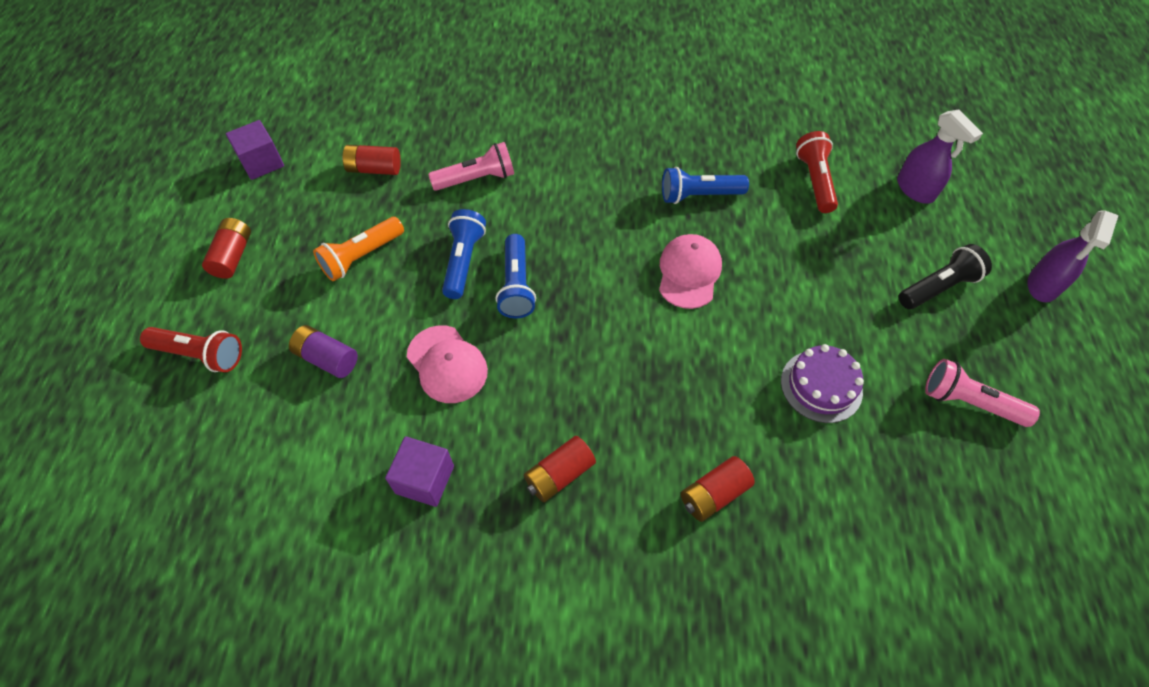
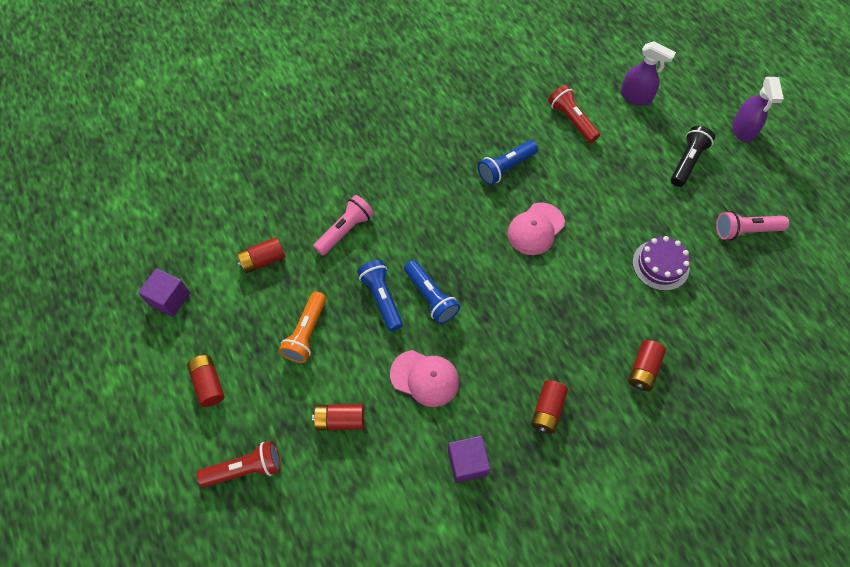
camera: 30 degrees left, 5 degrees up
purple battery [289,325,358,378] -> red battery [312,404,364,431]
pink cap [659,234,722,309] -> pink cap turned 120 degrees counterclockwise [508,202,565,255]

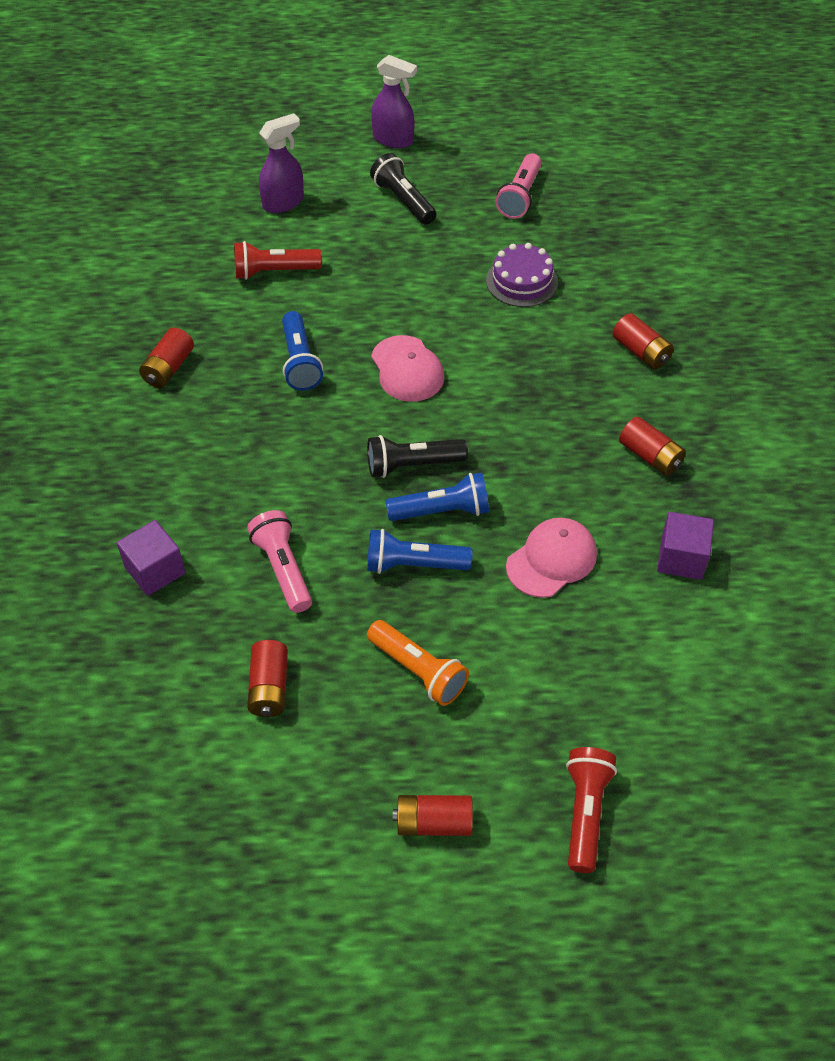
camera: 65 degrees left, 10 degrees down
purple cube [138,268,190,317] -> purple cube moved to [117,520,186,596]
red battery [312,404,364,431] -> red battery moved to [139,328,194,388]
none -> black flashlight [367,435,468,478]

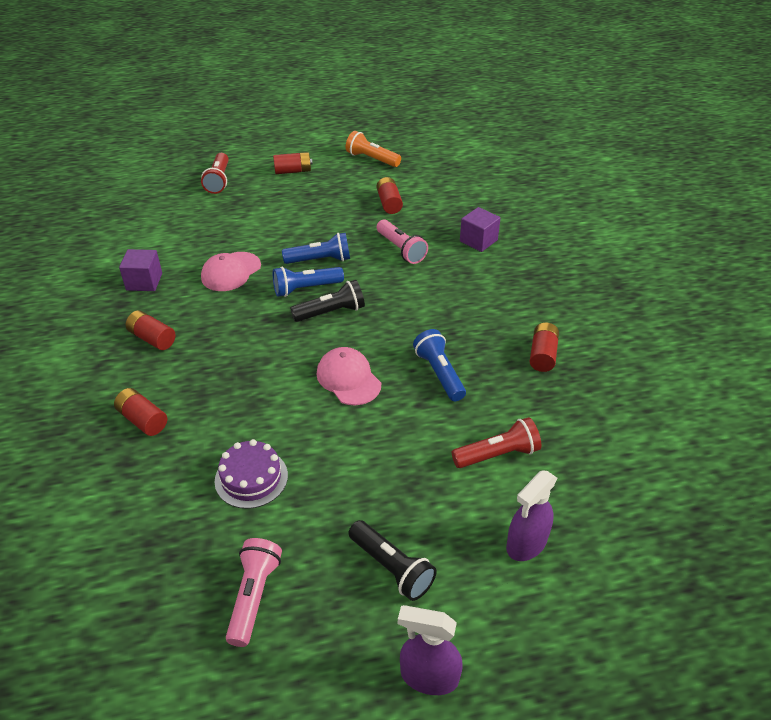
camera: 170 degrees right, 10 degrees down
orange flashlight [367,620,469,706] -> orange flashlight moved to [346,131,401,167]

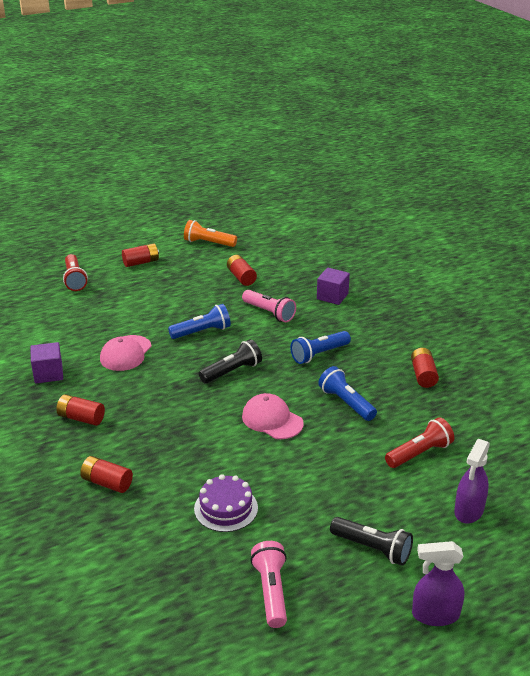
camera: 15 degrees left, 10 degrees down
blue flashlight [273,267,344,297] -> blue flashlight moved to [290,331,351,364]

